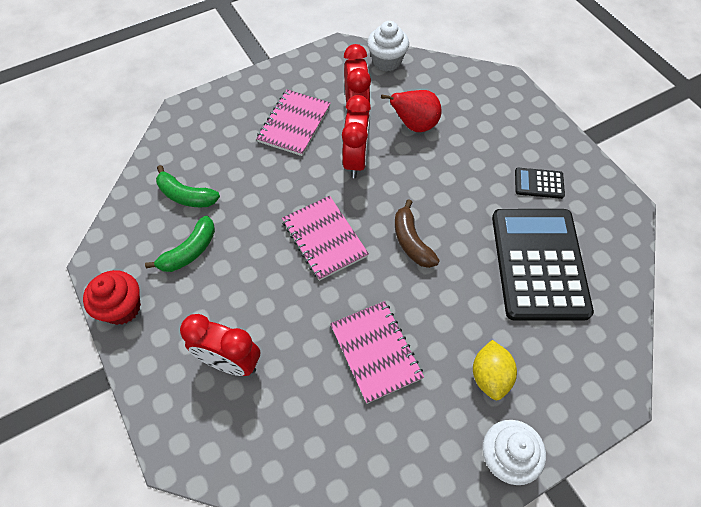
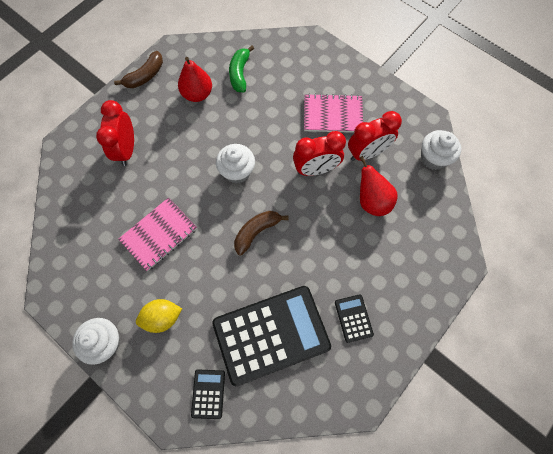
camera: 70 degrees right, 10 degrees up
red cupcake [83,270,141,325] -> brown banana [114,51,163,88]
green banana [145,216,215,272] -> red pear [178,57,212,102]
pink notebook [282,196,369,281] -> white cupcake [216,144,255,184]
none -> black calculator [191,370,225,419]

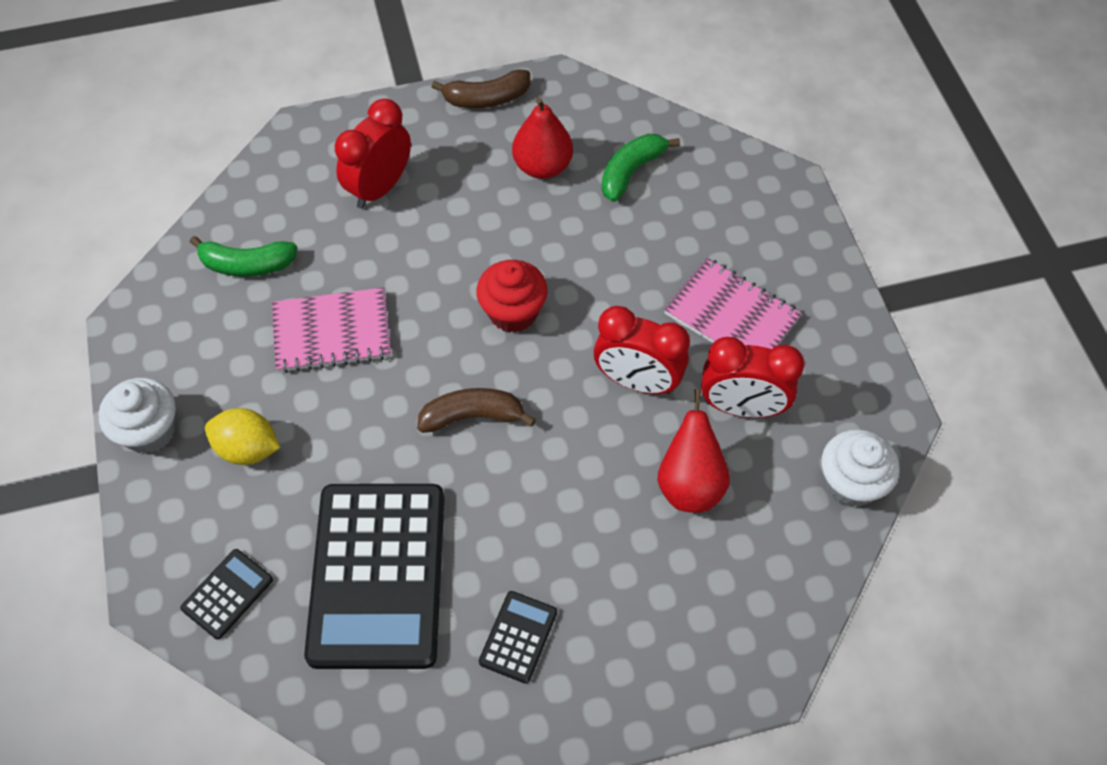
camera: 35 degrees right, 10 degrees down
black calculator [212,286,331,386] -> black calculator turned 75 degrees clockwise [304,484,444,669]
white cupcake [216,144,255,184] -> red cupcake [476,260,548,333]
none -> green banana [190,236,298,277]

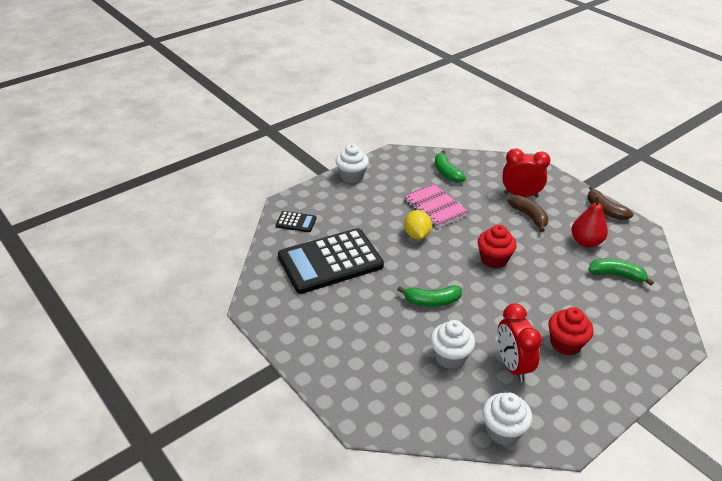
camera: 65 degrees right, 20 degrees down
yellow lemon [205,408,280,465] -> yellow lemon moved to [404,210,432,240]
brown banana [417,388,536,433] -> brown banana moved to [507,195,548,232]
black calculator [479,591,557,684] -> none
red clock [594,306,690,394] -> none
red pear [657,389,730,513] -> white cupcake [430,320,475,369]
pink notebook [664,258,802,349] -> red cupcake [548,307,593,355]
none -> green banana [397,285,462,307]

